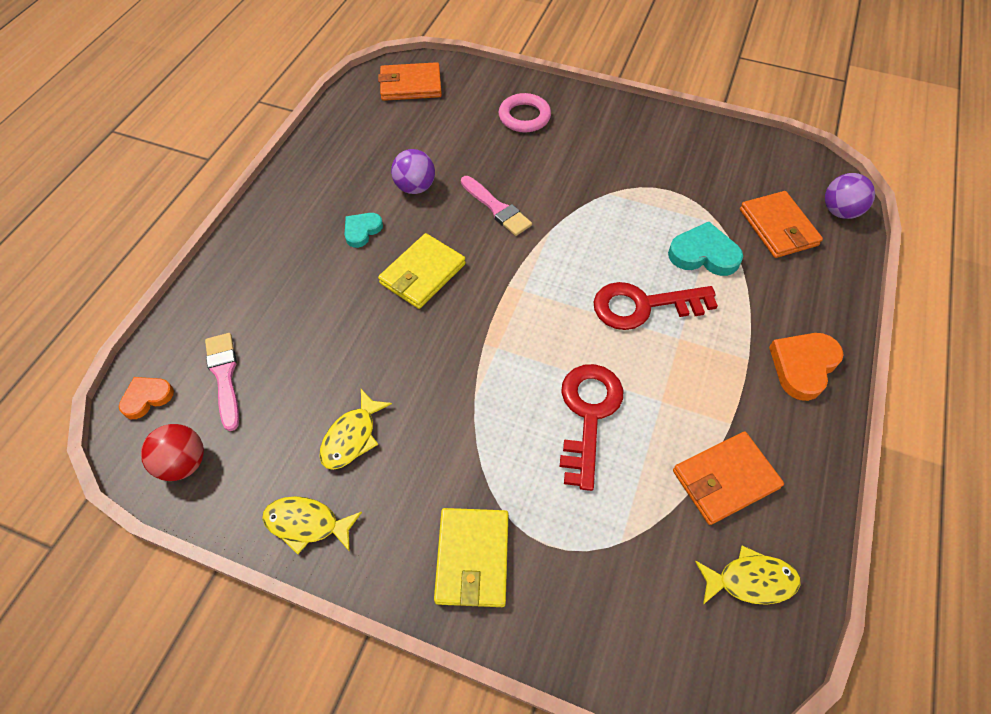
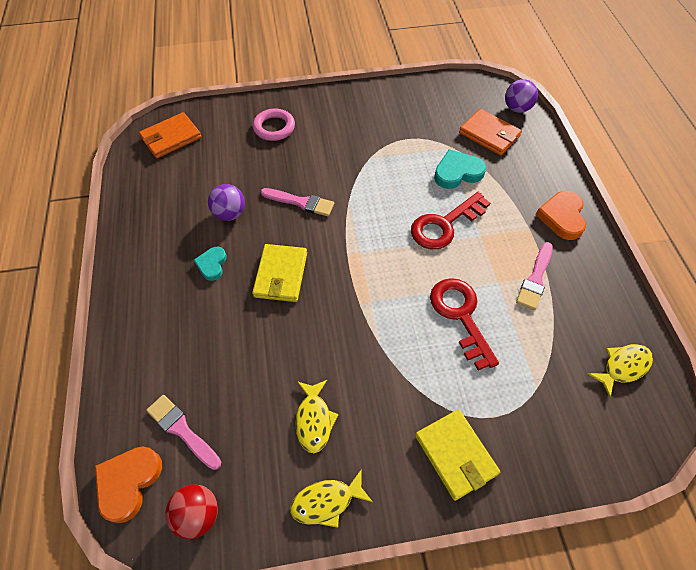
camera: 30 degrees left, 0 degrees up
orange heart [119,377,174,419] -> orange heart [95,446,162,523], size x1.58
orange wallet [673,431,784,525] -> none
none -> pink brush [516,242,553,310]

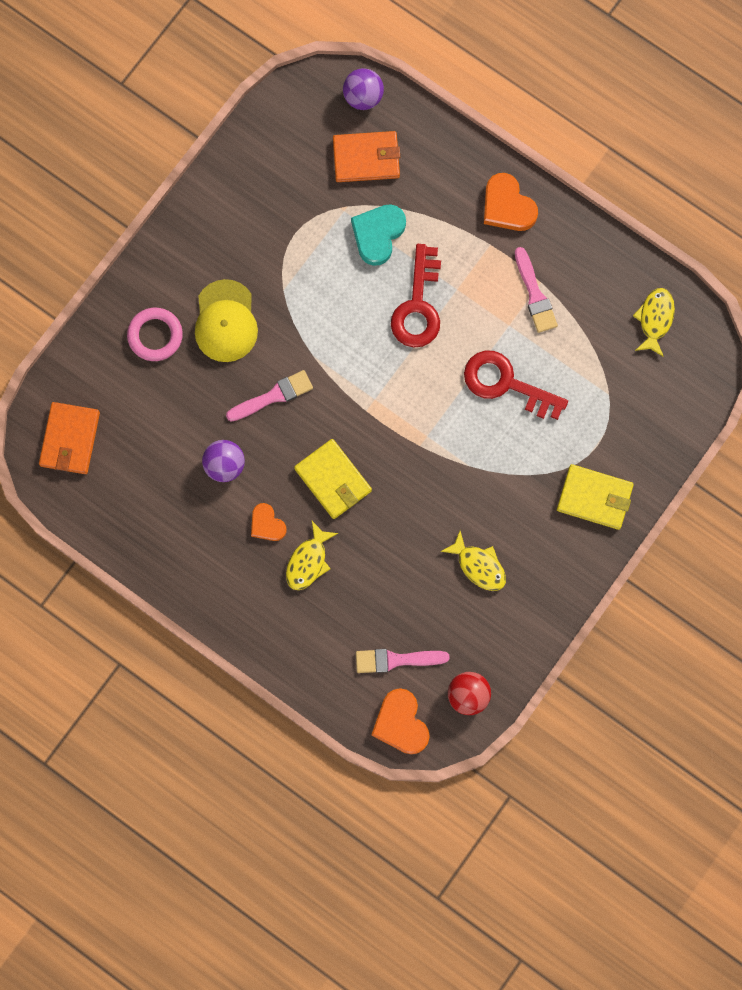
camera: 45 degrees left, 20 degrees up
turquoise heart [194,247,227,281] -> orange heart [251,503,287,541]
yellow fish [290,470,373,528] -> yellow fish moved to [286,521,338,590]
none -> yellow cap [195,279,258,362]

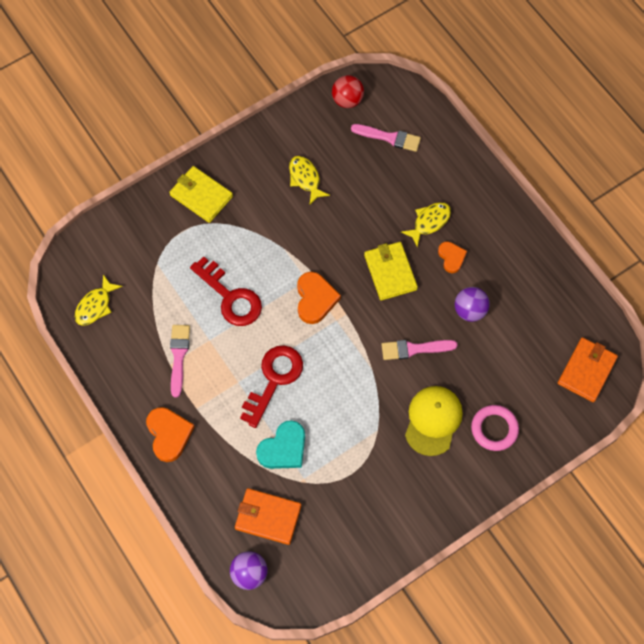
camera: 160 degrees left, 10 degrees down
orange heart [371,688,430,754] -> orange heart moved to [297,272,341,324]

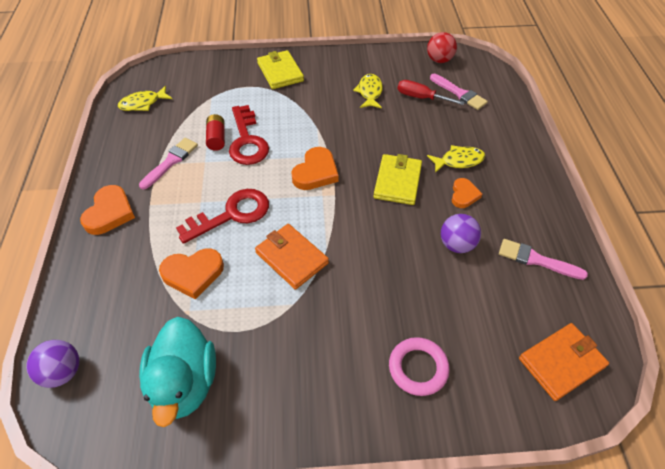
camera: 30 degrees right, 15 degrees down
orange wallet [235,488,301,545] -> orange wallet moved to [255,224,329,290]
turquoise heart [256,420,305,469] -> orange heart [159,249,224,299]
pink brush [381,340,458,360] -> pink brush moved to [499,239,588,280]
yellow cap [405,386,463,456] -> none
none -> turquoise duck [139,317,216,427]
none -> red battery [206,114,225,151]
none -> red screwdriver [398,80,465,105]

